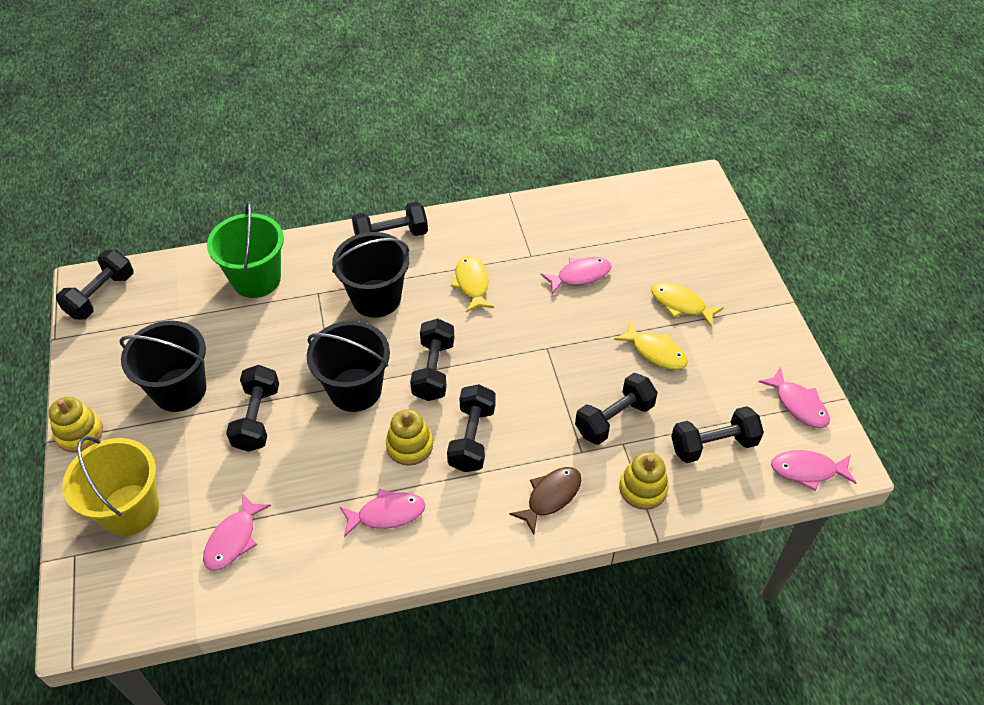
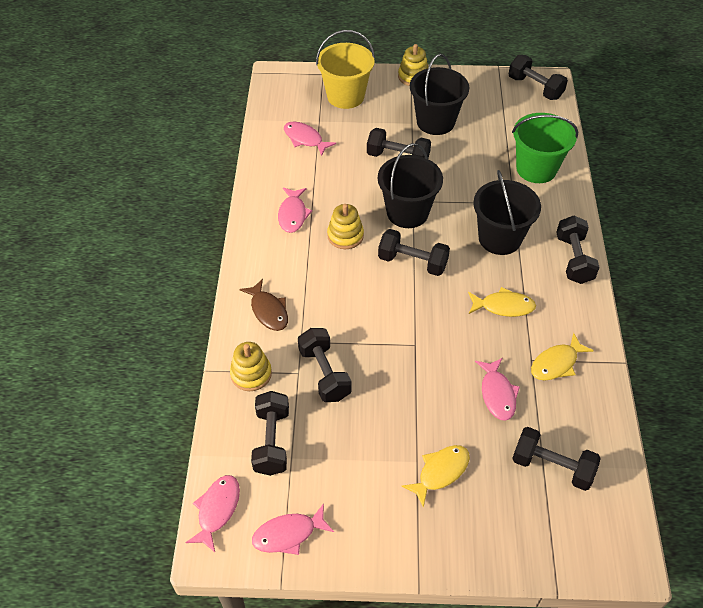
camera: 105 degrees right, 0 degrees up
black dumbbell [447,384,496,472] -> black dumbbell moved to [512,427,601,491]
yellow fish [614,321,688,370] -> yellow fish moved to [531,333,594,381]

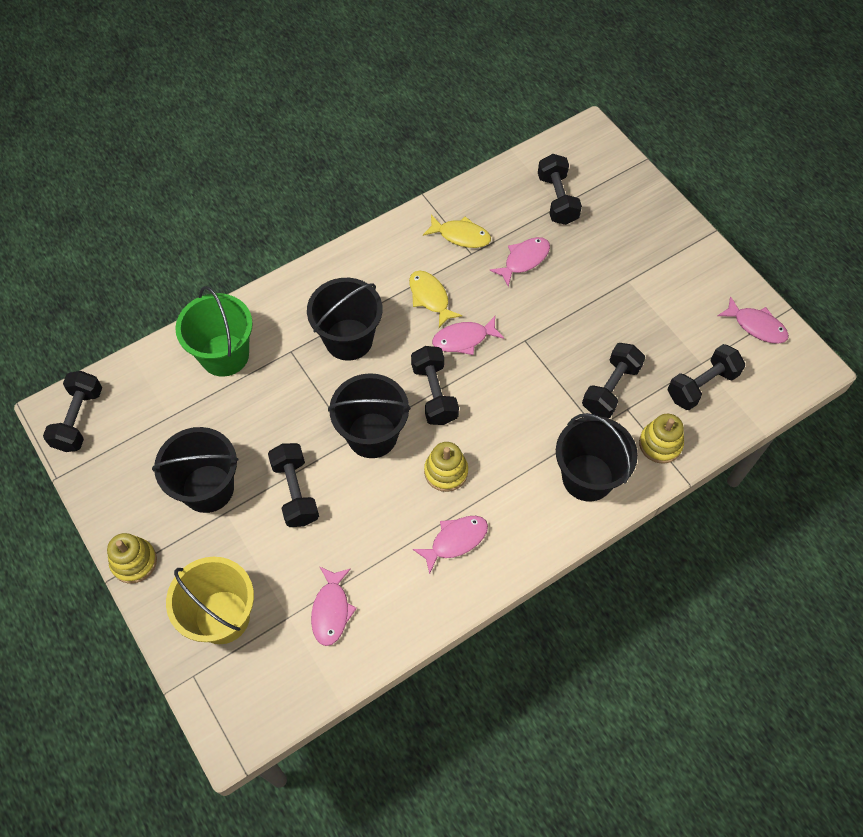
camera: 125 degrees left, 10 degrees up
pink fish [185,475,240,552] -> pink fish moved to [432,316,504,355]
brown fish [239,279,288,331] -> black bucket [556,413,638,502]
yellow fish [401,445,470,508] -> none
black dumbbell [556,216,600,284] -> none

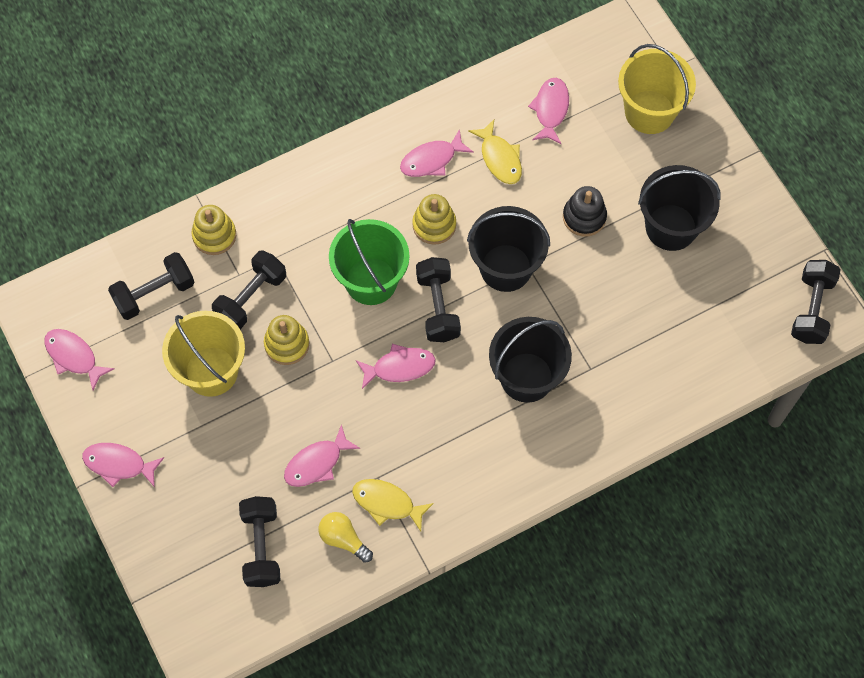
camera: 175 degrees left, 5 degrees up
yellow stacking toy [107,533,157,584] -> yellow stacking toy moved to [264,315,309,365]
green bucket [175,286,253,377] -> green bucket moved to [329,219,410,305]
black dumbbell [268,443,319,527] -> black stacking toy [563,186,607,237]
yellow fish [409,271,462,328] -> yellow fish moved to [468,120,522,184]
black bucket [556,413,638,502] -> none
none -> pink fish [82,443,164,487]
none -> yellow bucket [162,311,245,397]
none -> yellow light bulb [318,512,373,563]

